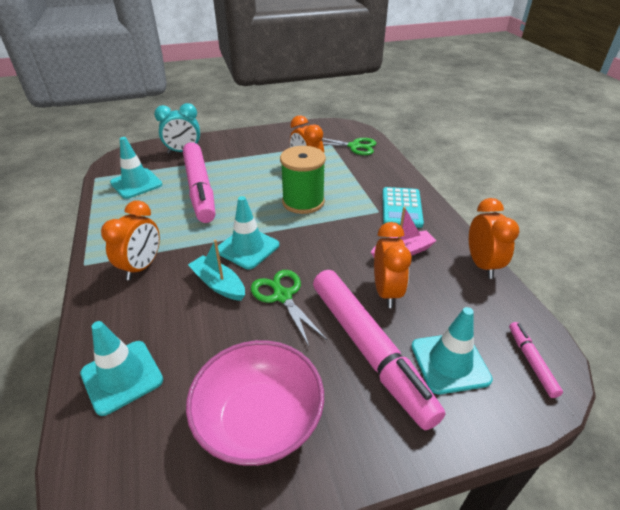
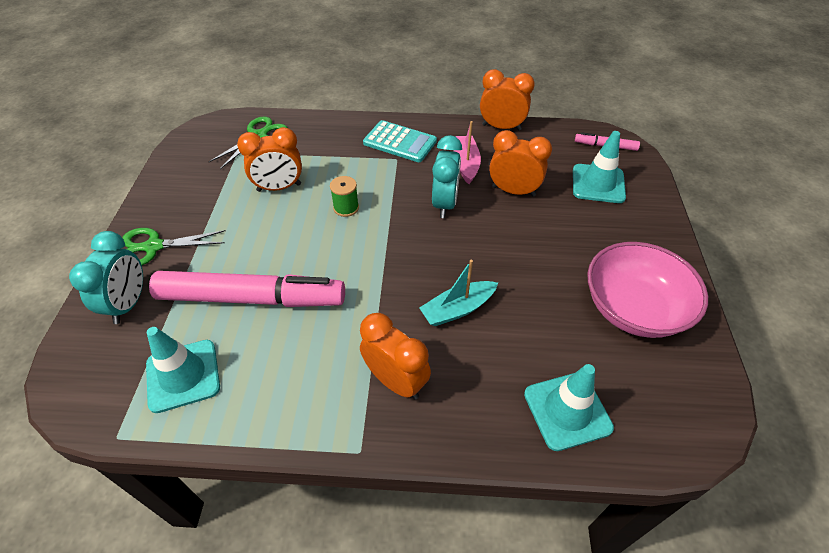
camera: 70 degrees left, 10 degrees up
turquoise traffic cone [218,196,279,269] -> none
green scissors [251,270,327,348] -> green scissors moved to [122,228,226,265]
green spool [280,146,326,214] -> green spool [330,176,359,217], size x0.50
pink marker [313,270,445,430] -> none
none -> turquoise clock [432,135,462,218]

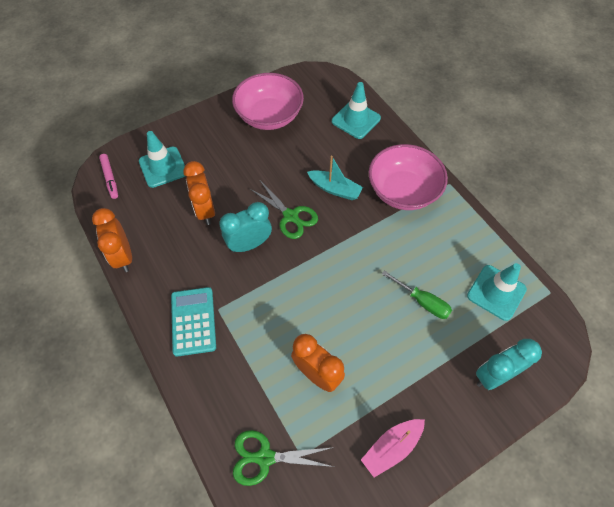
camera: 125 degrees left, 10 degrees up
green scissors [122,228,226,265] -> green scissors moved to [249,181,318,239]
pink marker [149,271,345,307] -> green screwdriver [382,270,452,319]
green spool [330,176,359,217] -> none
orange clock [360,313,431,399] -> pink bowl [369,144,448,210]
pink boat [454,121,481,184] -> pink boat moved to [361,419,425,477]

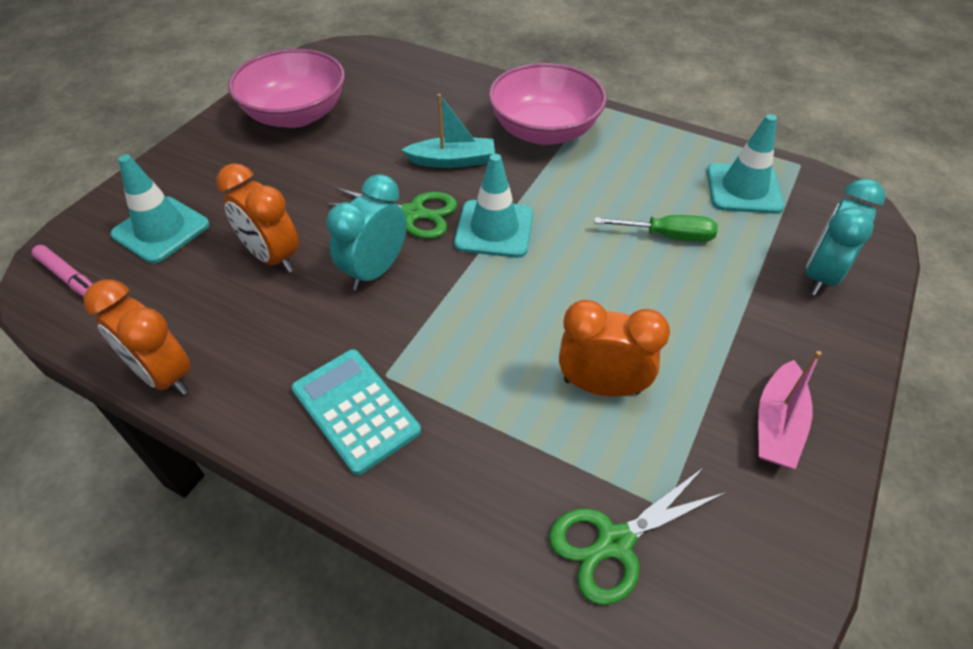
camera: 30 degrees left, 10 degrees down
turquoise traffic cone [332,82,381,139] -> turquoise traffic cone moved to [454,154,533,258]

